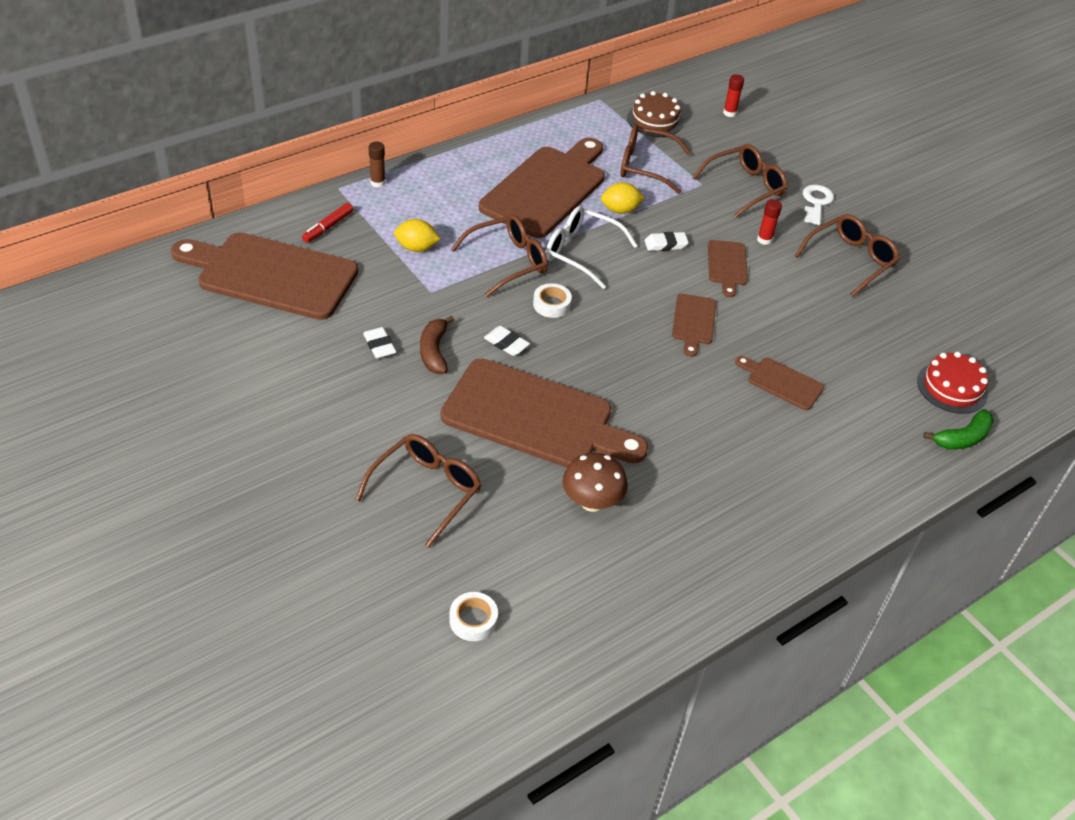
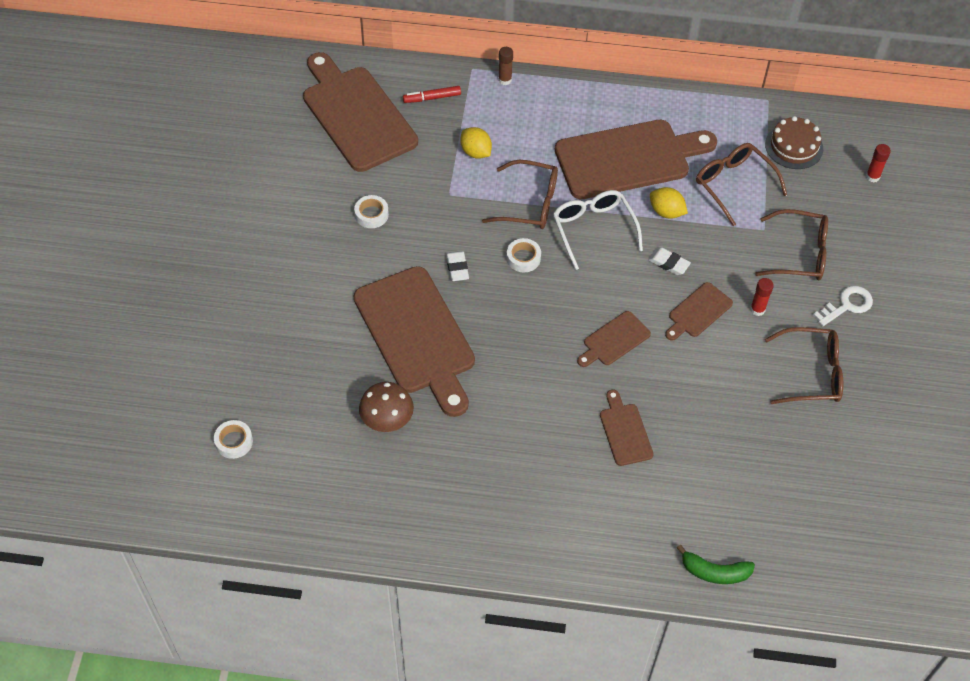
camera: 45 degrees right, 10 degrees up
brown glasses [355,434,481,548] -> none
white eraser [363,327,397,359] -> white tape [354,195,389,228]
brown banana [420,316,454,374] -> none
red cake [917,352,988,414] -> none

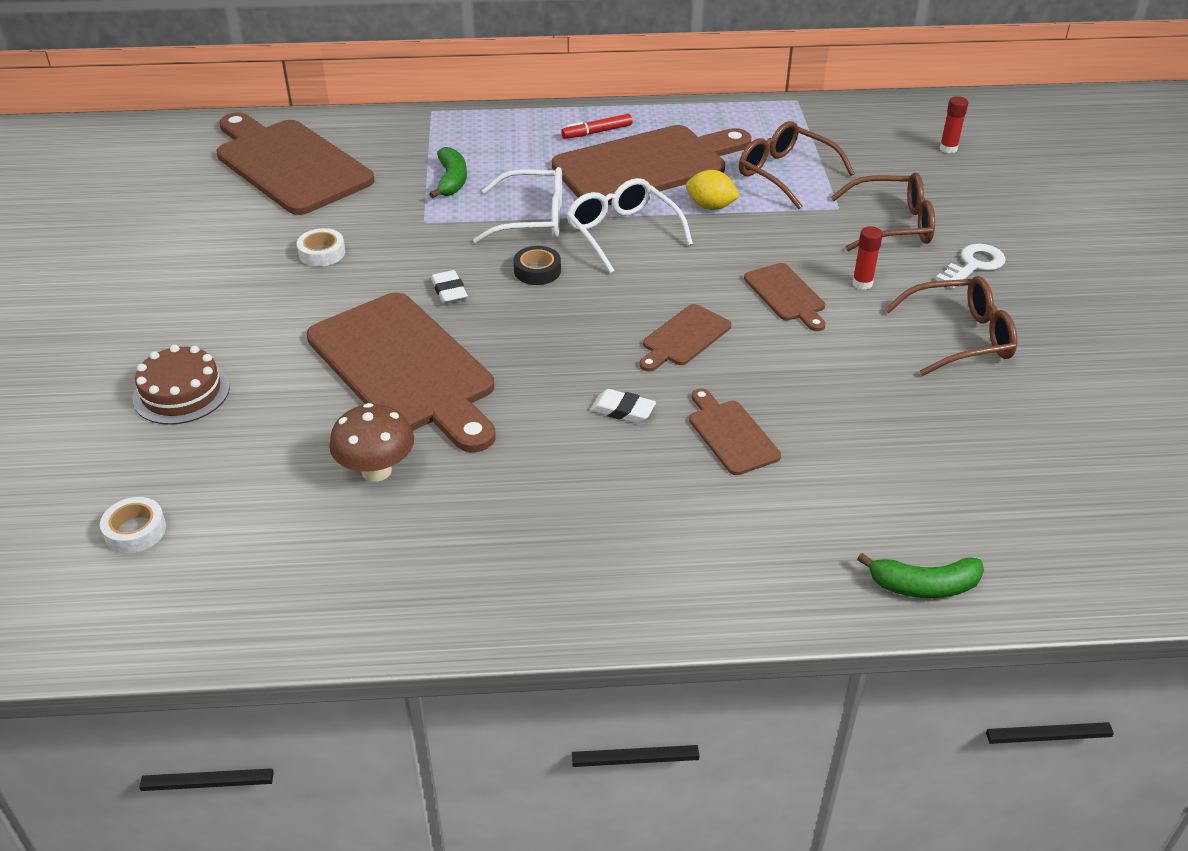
camera: 10 degrees left, 15 degrees down
red marker [403,86,461,103] -> red marker moved to [561,114,632,139]
yellow lemon [460,127,492,159] -> green banana [429,147,467,198]
brown glasses [482,160,558,229] -> white glasses [473,167,562,243]
brown glue stick [498,47,513,85] -> none
white tape [506,238,541,272] -> black tape [513,246,561,285]
white eraser [648,248,691,275] -> white eraser moved to [590,389,656,423]
brown cutting board [665,282,733,341] -> brown cutting board turned 60 degrees counterclockwise [744,263,825,331]
brown cake [765,116,823,169] -> brown cake moved to [133,345,230,425]

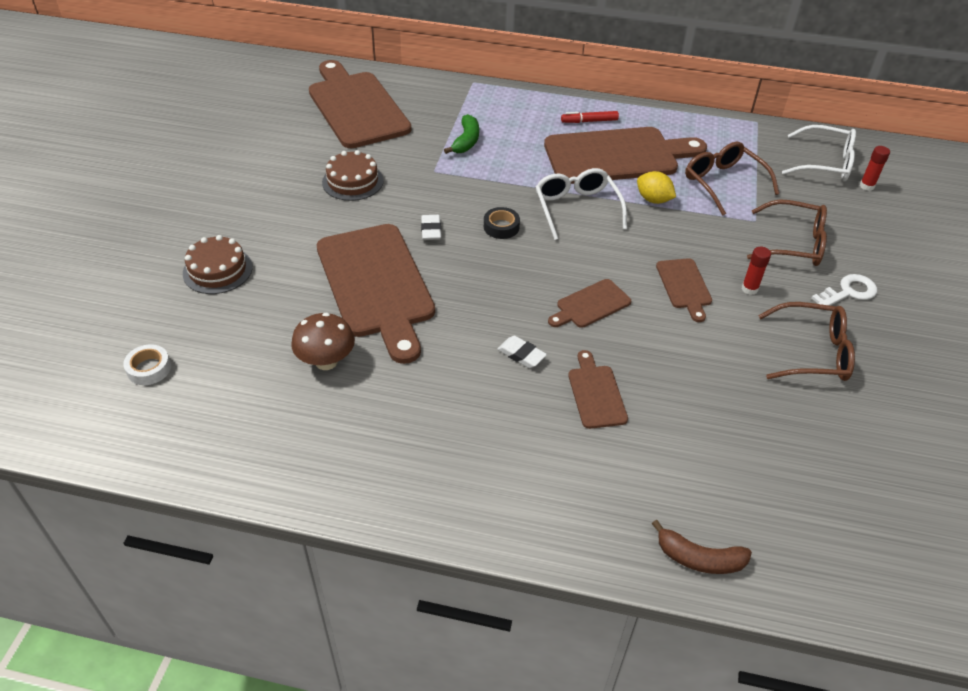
camera: 15 degrees right, 5 degrees up
white tape [297,228,345,267] -> brown cake [322,150,384,201]
white glasses [473,167,562,243] -> white glasses moved to [782,125,856,181]
green banana [857,553,984,598] -> brown banana [652,520,752,574]

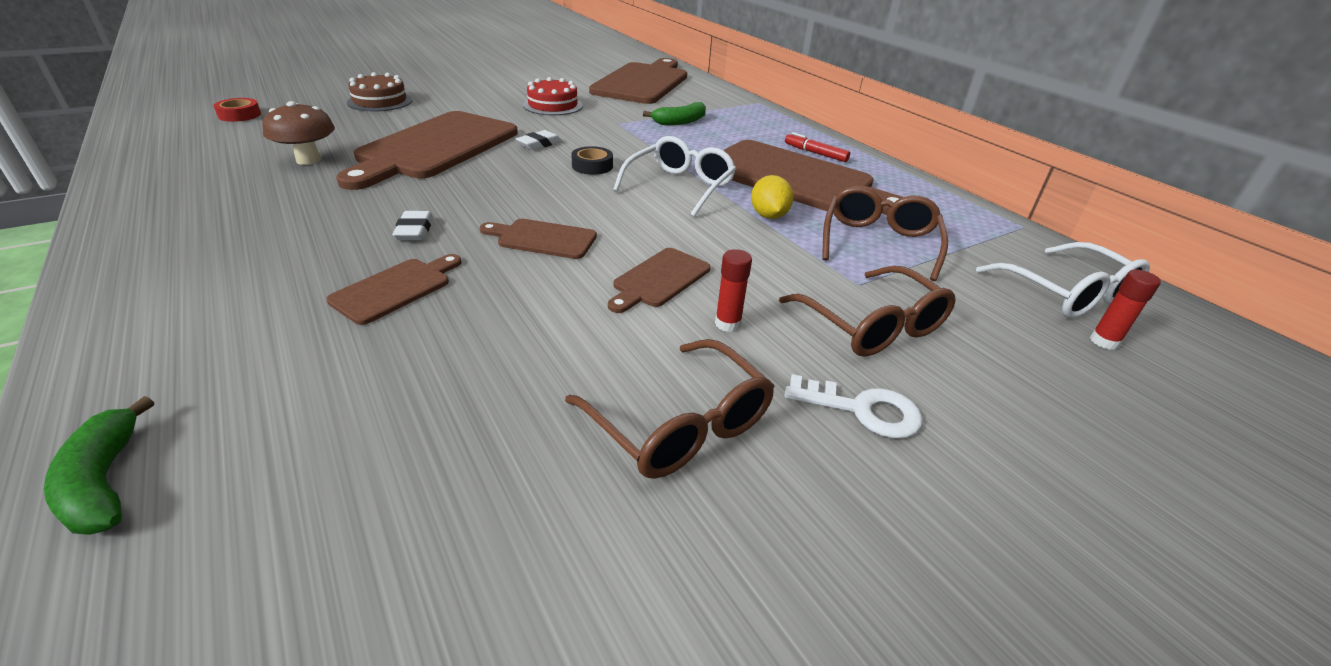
camera: 45 degrees right, 10 degrees down
white tape [123,344,171,385] -> red tape [213,98,261,122]
brown cake [322,150,384,201] -> red cake [523,77,583,115]
brown banana [652,520,752,574] -> green banana [44,396,154,535]

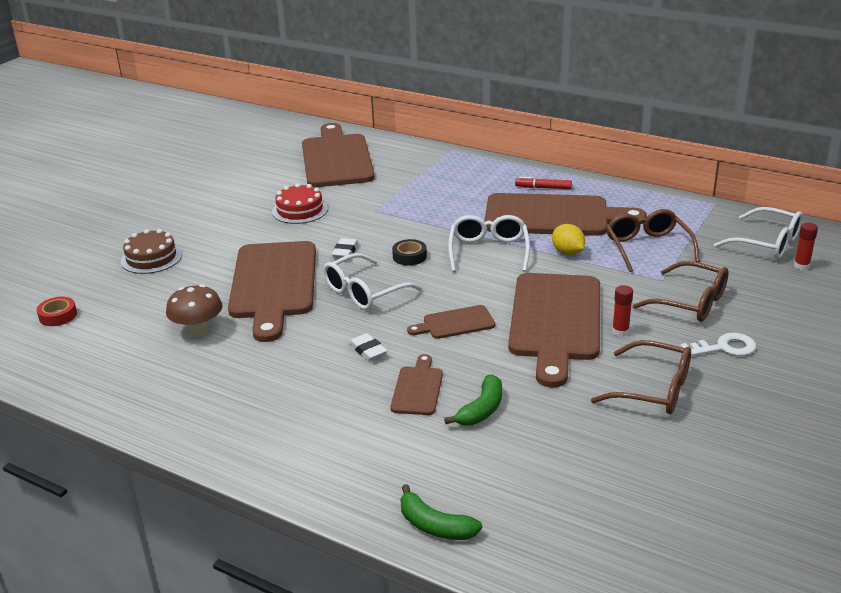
camera: 25 degrees left, 5 degrees down
brown cutting board [608,248,711,313] -> brown cutting board [508,273,600,388], size x2.17
green banana [643,102,706,125] -> green banana moved to [444,374,502,425]
none -> white glasses [323,253,423,310]

